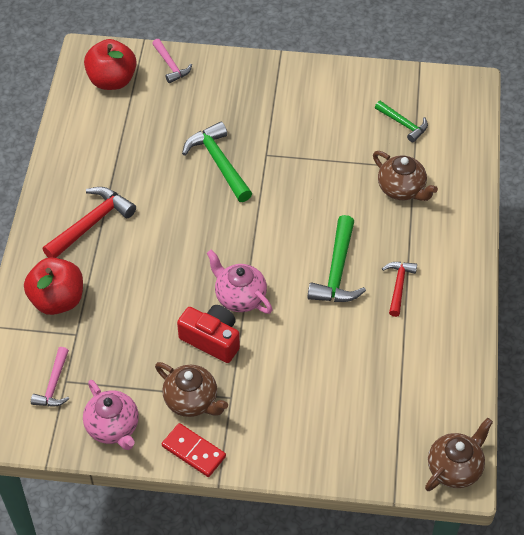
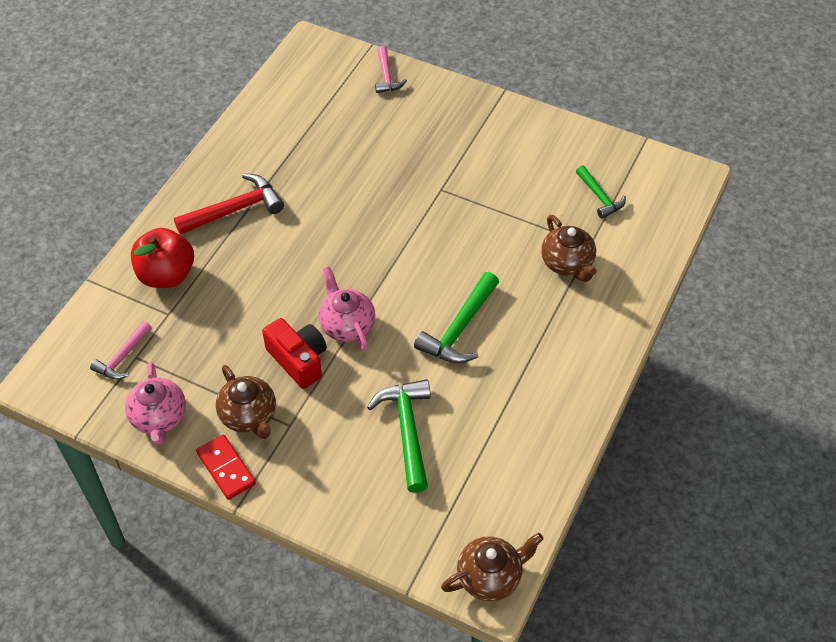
camera: 20 degrees right, 0 degrees up
red apple [84,39,137,90] -> none
green hammer [182,121,252,202] -> green hammer moved to [367,379,430,493]
red hammer [382,262,417,317] -> none

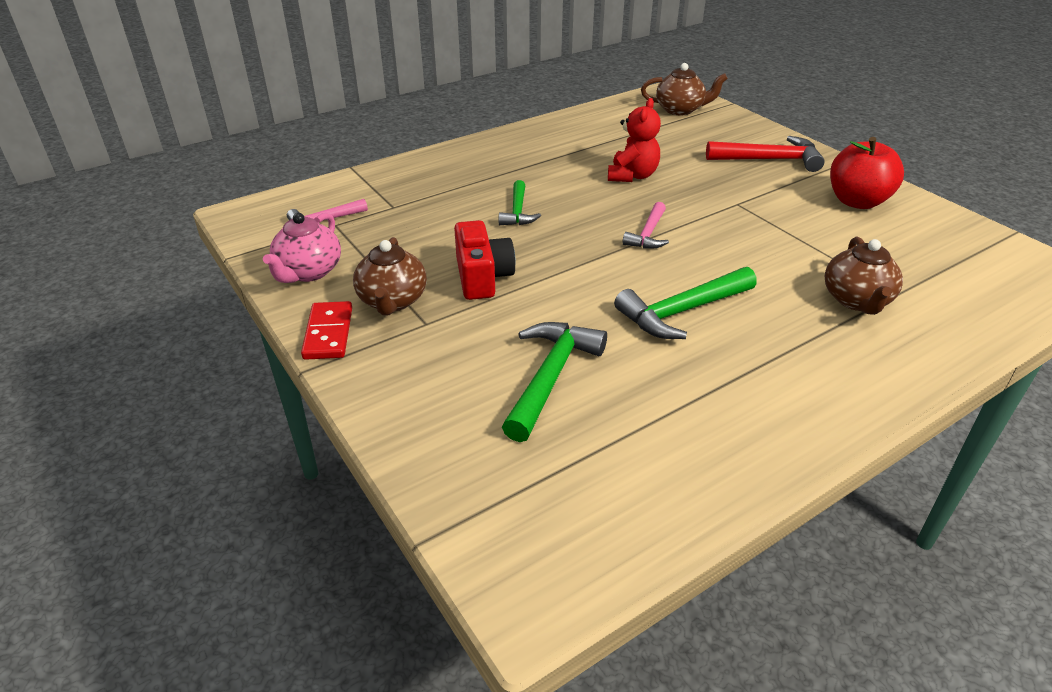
camera: 30 degrees right, 15 degrees down
red apple [131,228,194,288] -> red apple moved to [830,137,904,209]
red hammer [174,173,284,235] -> red hammer moved to [706,136,825,172]
pink teapot [318,267,375,350] -> none
pink hammer [375,46,407,93] -> pink hammer moved to [622,202,669,249]
brown teapot [441,533,543,601] -> brown teapot moved to [641,63,728,115]
green hammer [576,165,626,219] -> green hammer moved to [499,180,541,225]
none -> red teddy bear [608,98,661,182]

